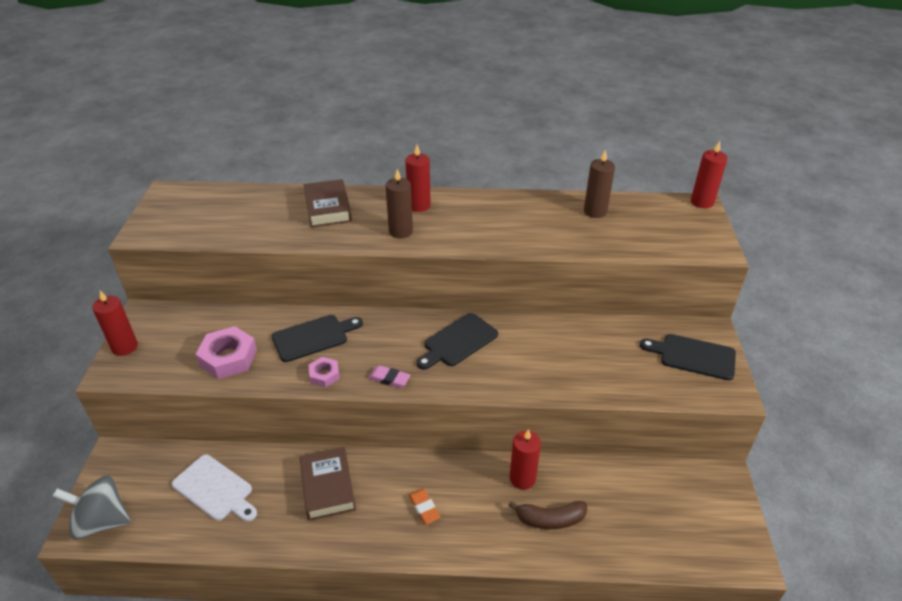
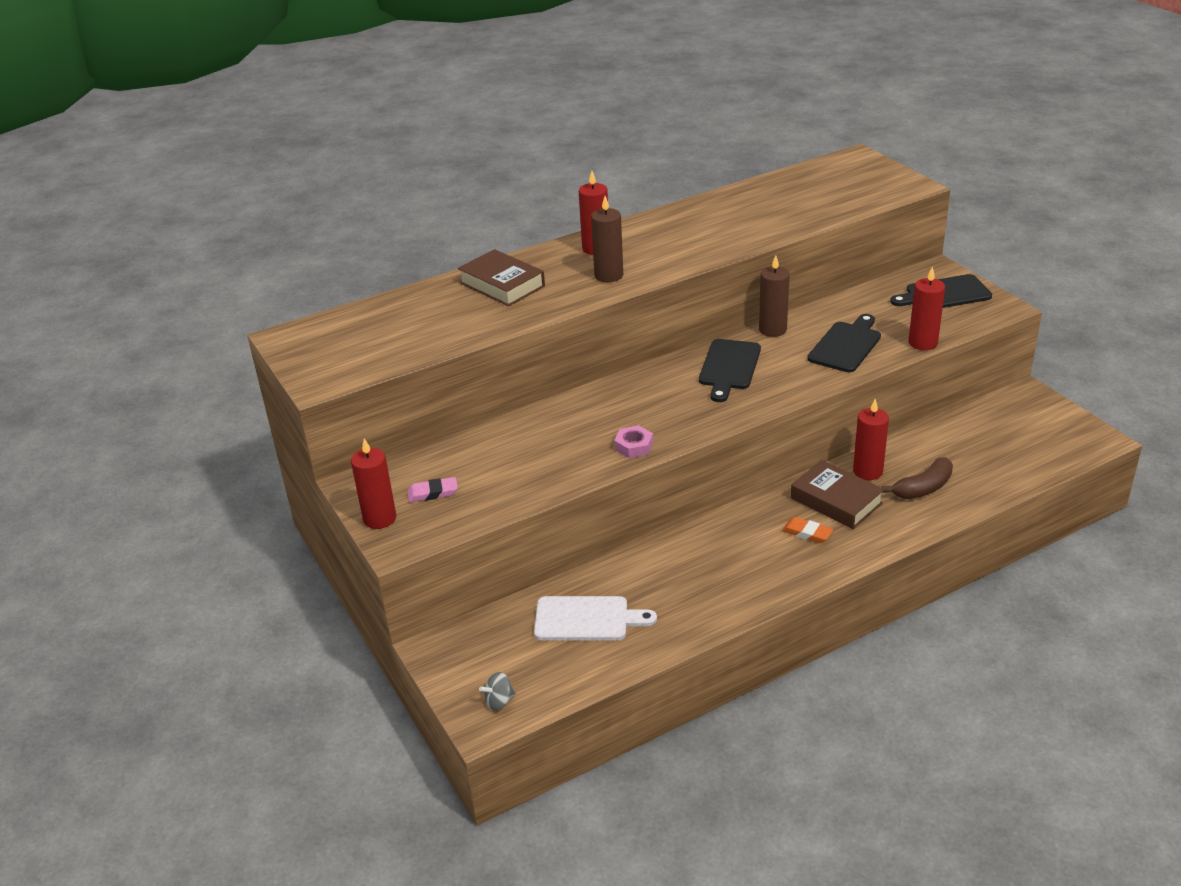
camera: 30 degrees left, 5 degrees down
grey spinning top [53,475,131,540] -> grey spinning top [479,672,516,711], size x0.46
pink nut [195,326,257,379] -> none
black cutting board [272,315,363,362] -> black cutting board moved to [807,314,881,372]
brown book [300,447,356,521] -> brown book moved to [791,460,884,529]
pink eraser [368,365,410,388] -> pink eraser moved to [407,477,458,502]
brown candle [584,149,615,218] -> brown candle moved to [759,255,790,337]
red candle [691,141,728,208] -> red candle moved to [909,266,945,350]

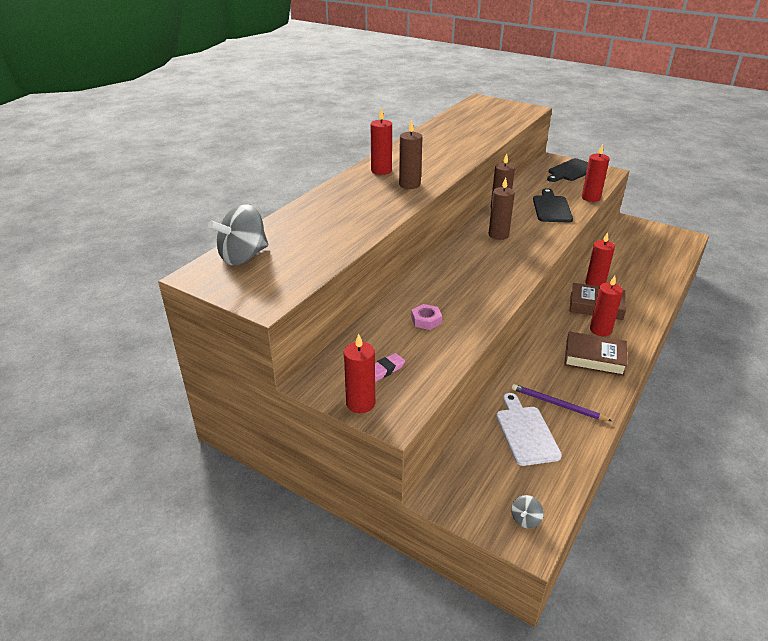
camera: 30 degrees left, 0 degrees up
brown book [458,249,545,306] -> brown book moved to [564,332,627,376]
white cutting board [534,596,657,640] -> white cutting board turned 75 degrees counterclockwise [496,393,562,466]
pink nut [614,425,653,458] -> pink nut moved to [411,304,442,330]
black cutting board [699,339,761,402] -> brown candle [489,178,515,240]
orange eraser [782,517,833,543] -> red candle [590,276,623,336]
brown banana [882,457,953,499] -> none
none -> grey spinning top [208,204,268,266]
none -> purple pencil [512,384,612,421]

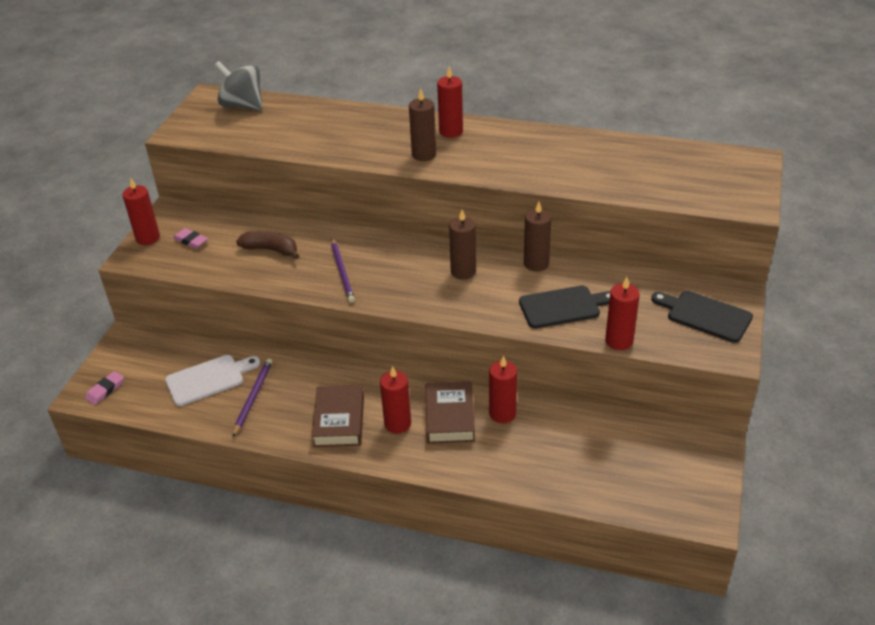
camera: 75 degrees right, 5 degrees up
pink nut [411,304,442,330] -> brown banana [236,231,299,259]
grey spinning top [511,495,544,529] -> pink eraser [85,371,124,405]
none -> purple pencil [331,238,355,303]

